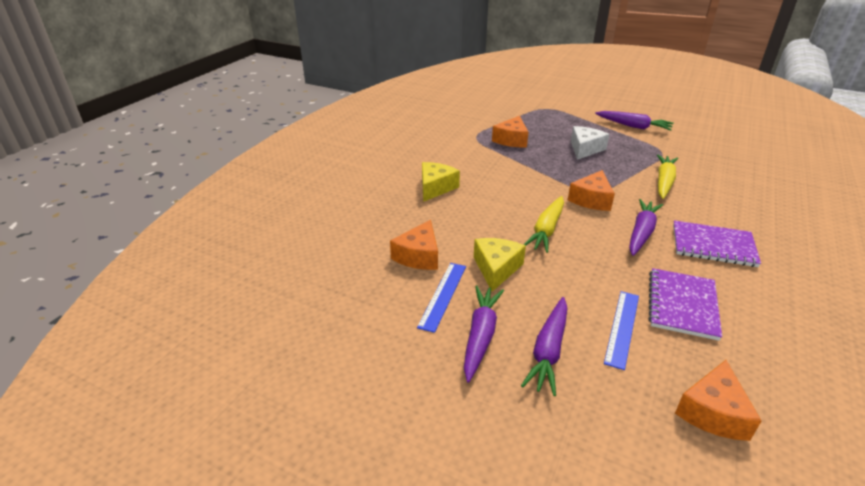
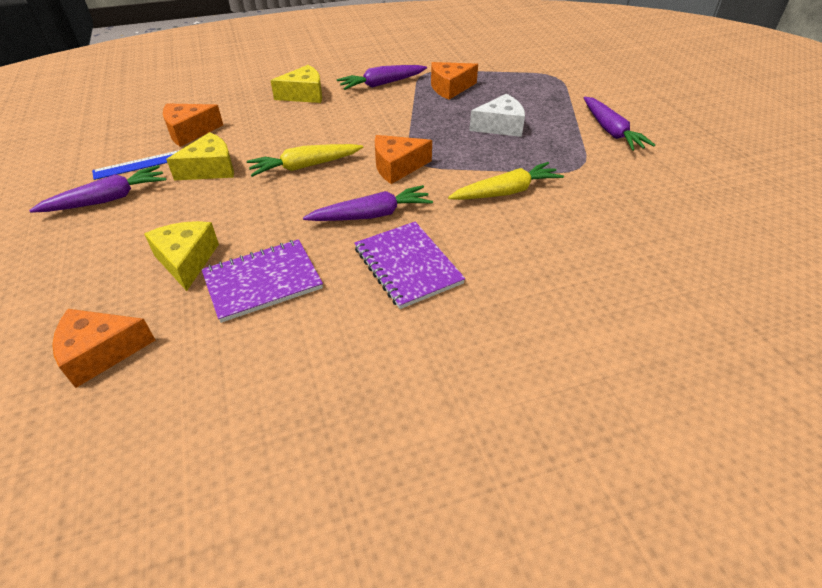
camera: 45 degrees right, 10 degrees up
purple carrot [521,297,567,396] -> purple carrot moved to [337,65,427,90]
blue ruler [604,291,639,370] -> yellow cheese [144,221,219,291]

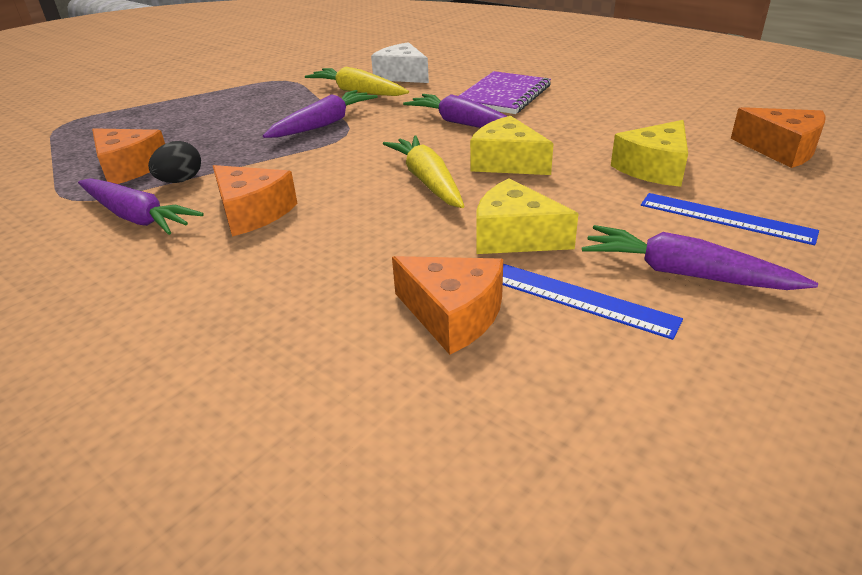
camera: 120 degrees left, 10 degrees down
purple notebook [201,239,323,323] -> none
yellow carrot [247,144,363,177] -> yellow carrot turned 150 degrees counterclockwise [383,135,465,208]
yellow cheese [270,65,322,103] -> yellow cheese moved to [470,116,554,175]
orange cheese [375,135,432,184] -> orange cheese moved to [213,165,298,237]
white cheese [469,94,525,137] -> white cheese moved to [371,42,429,83]
purple carrot [584,97,655,151] -> purple carrot moved to [263,90,378,138]
none -> black egg [148,141,201,183]
none -> blue ruler [641,193,819,245]

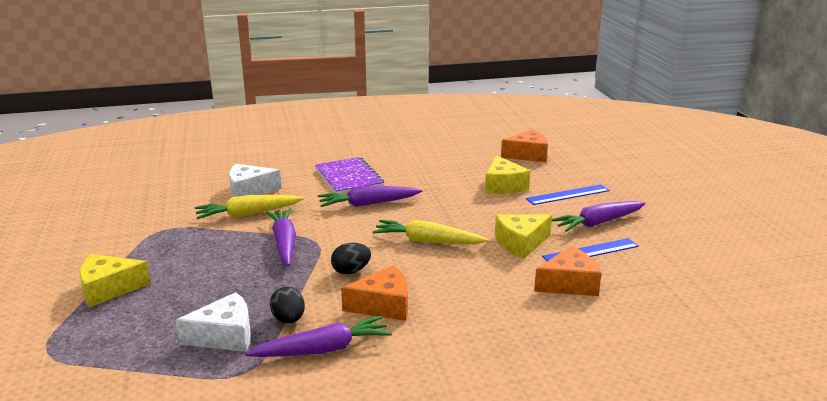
camera: 55 degrees left, 10 degrees down
orange cheese [92,128,165,184] -> white cheese [175,292,251,352]
yellow cheese [470,116,554,175] -> yellow cheese moved to [79,254,151,307]
none -> black egg [331,243,371,274]

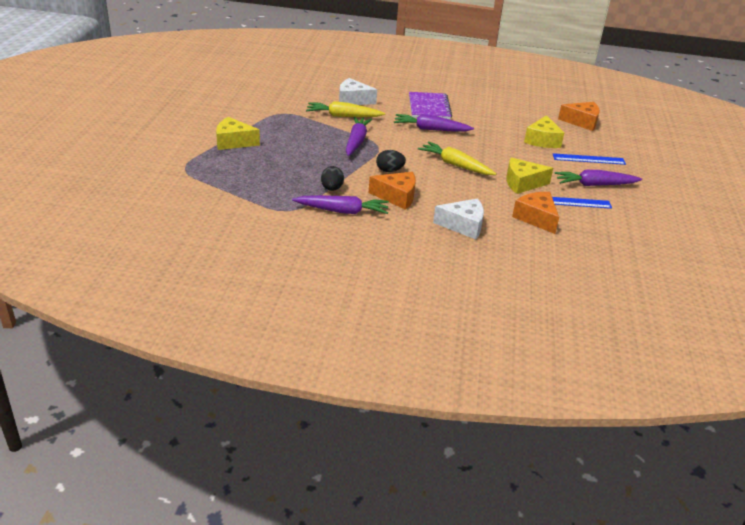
camera: 20 degrees right, 10 degrees up
white cheese [175,292,251,352] -> white cheese moved to [433,198,484,239]
orange cheese [534,246,602,296] -> orange cheese turned 120 degrees counterclockwise [512,192,559,234]

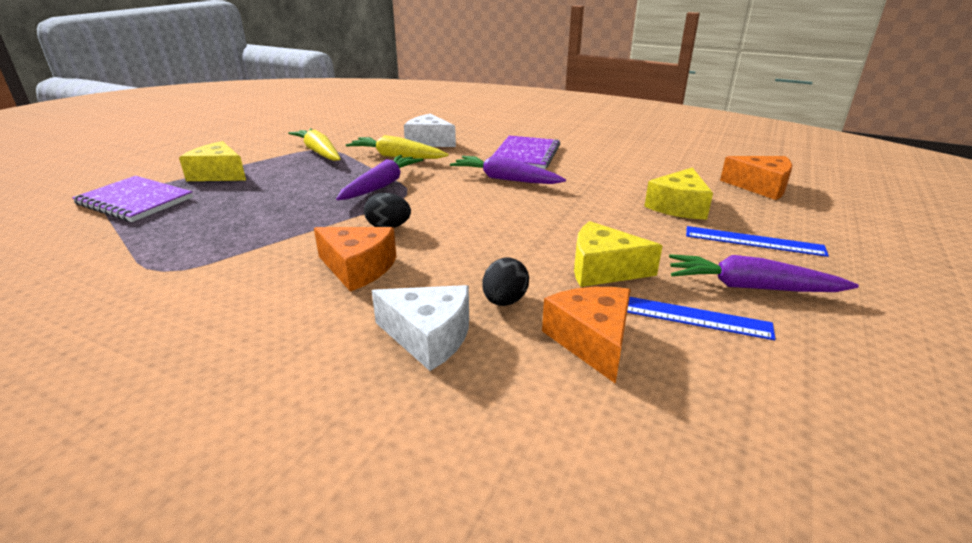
camera: 20 degrees right, 5 degrees down
purple carrot [292,195,389,214] -> none
black egg [321,166,344,191] -> black egg moved to [482,257,529,306]
yellow carrot [418,141,496,175] -> yellow carrot moved to [288,128,341,161]
none -> purple notebook [72,176,193,222]

